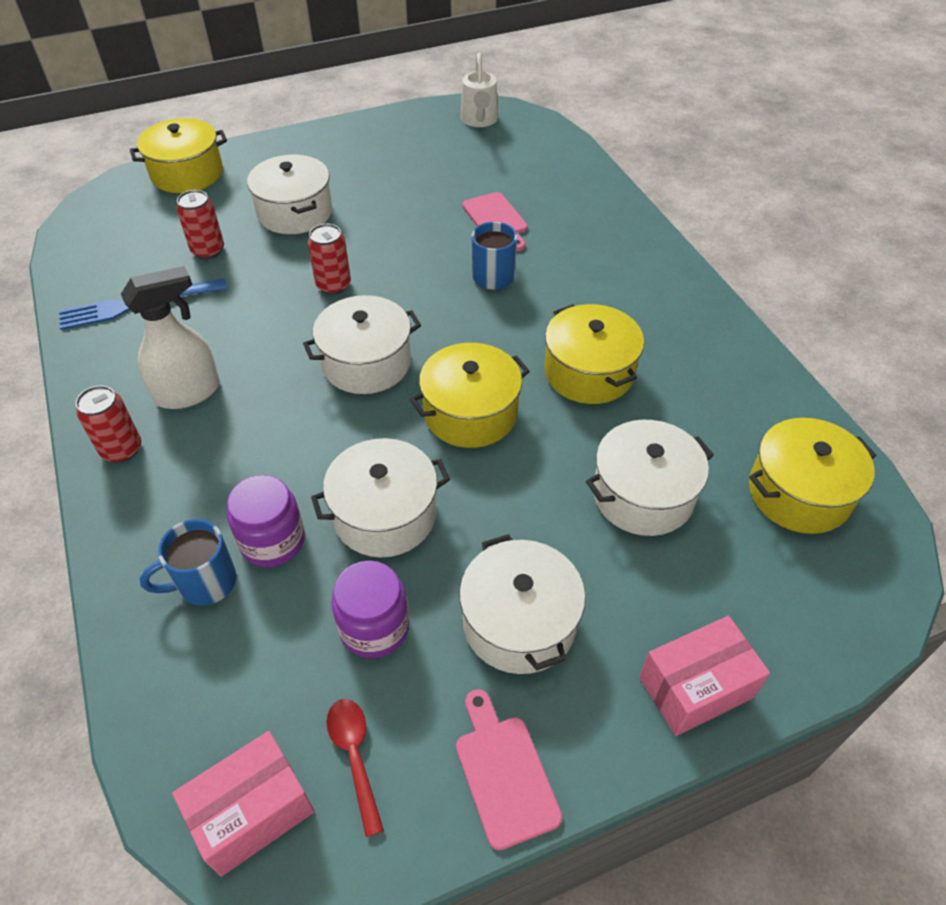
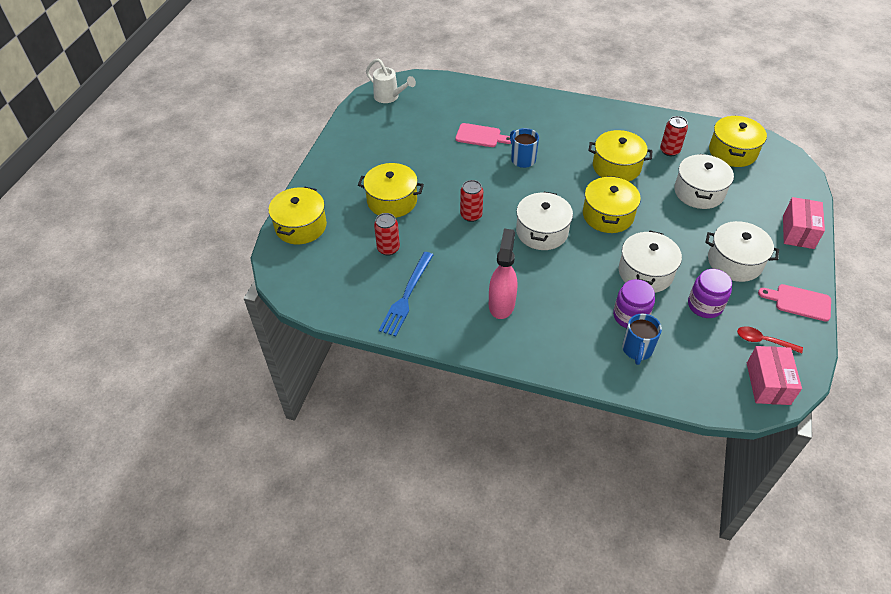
camera: 50 degrees left, 0 degrees up
red can [76,385,141,463] -> red can moved to [660,116,688,156]
white spray bottle [121,266,220,409] -> pink spray bottle [489,229,517,319]
white pot [247,155,332,234] -> yellow pot [358,163,424,218]

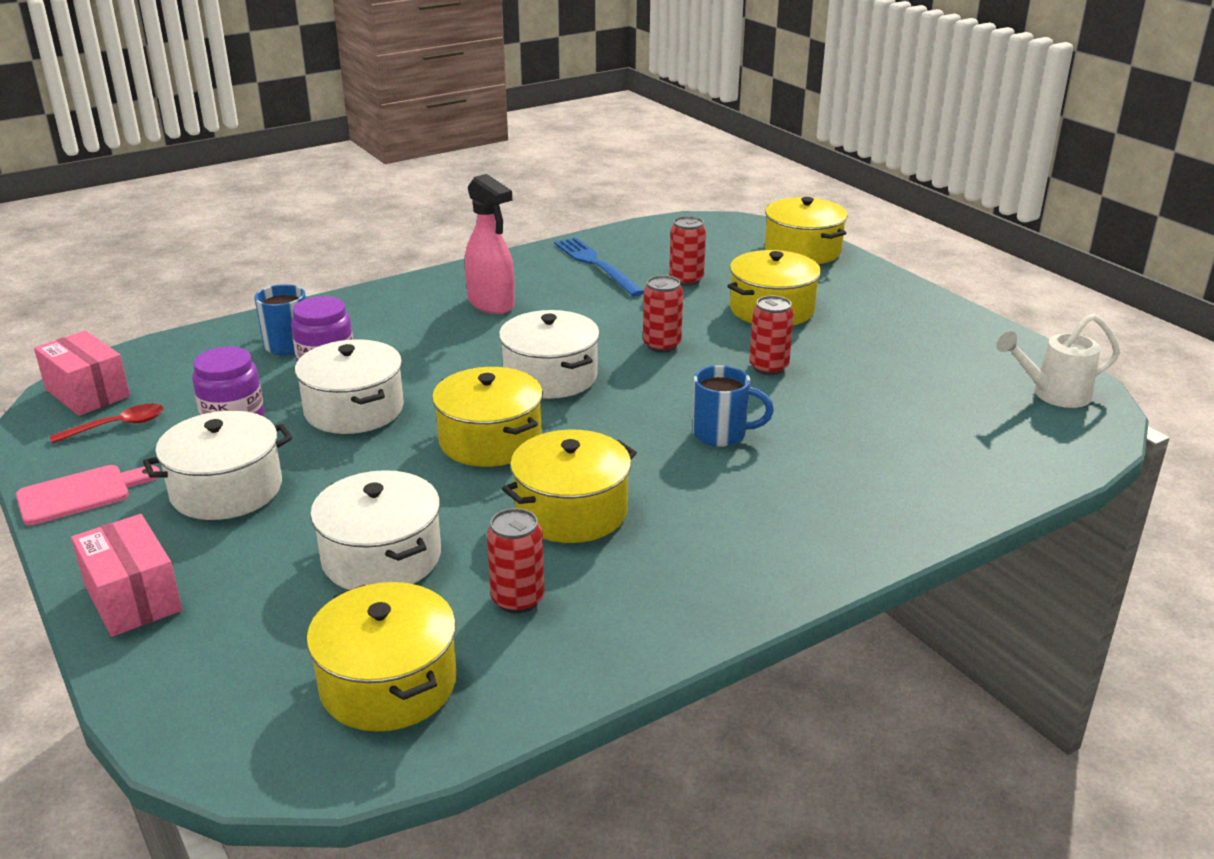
camera: 130 degrees right, 20 degrees down
pink cutting board [456,123,511,147] -> none
none -> red can [749,295,794,375]

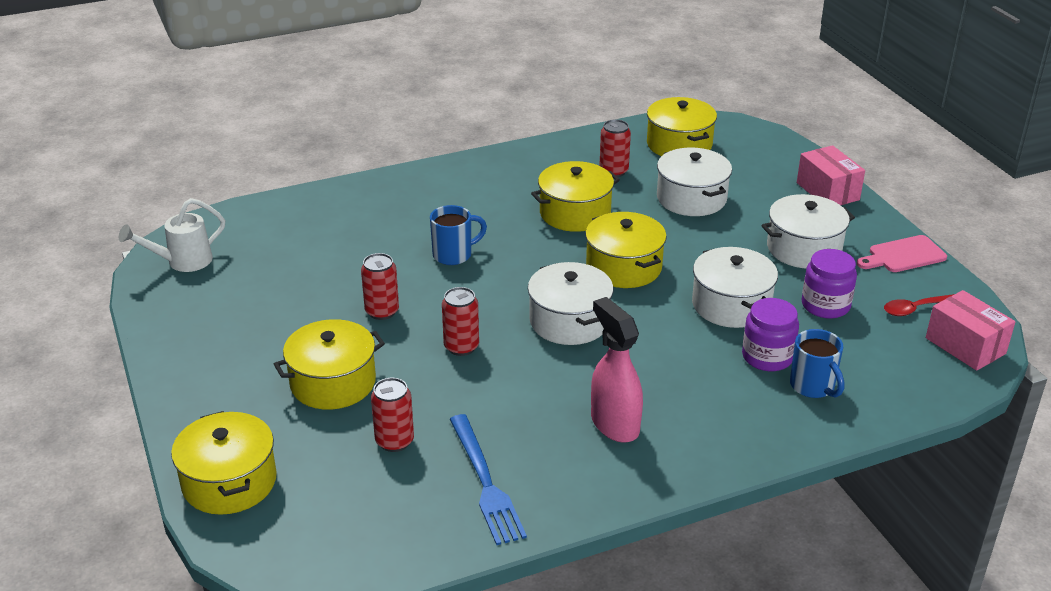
camera: 170 degrees left, 5 degrees up
blue mug [693,365,774,447] -> blue mug turned 135 degrees clockwise [430,205,487,265]
white watering can [996,314,1120,408] -> white watering can turned 150 degrees clockwise [119,198,225,272]

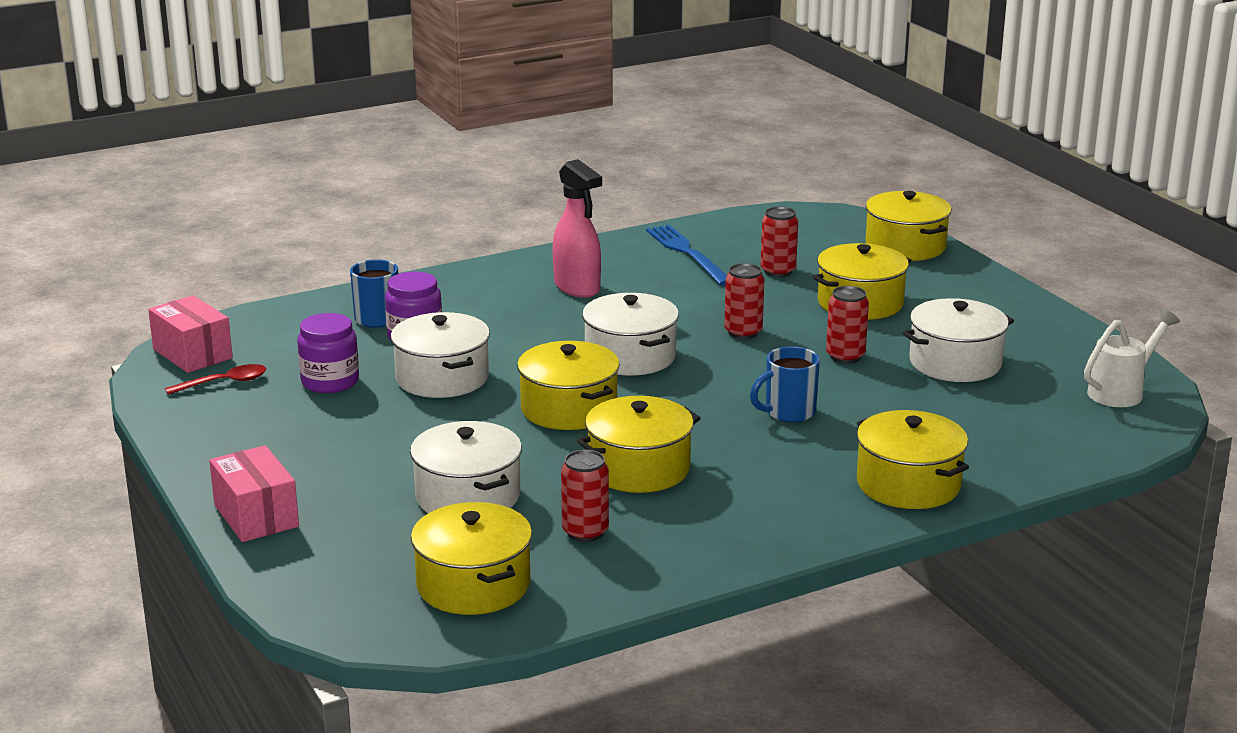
camera: 175 degrees right, 10 degrees down
white pot [761,194,855,268] -> white pot moved to [902,298,1014,382]
pink cutting board [857,235,947,272] -> none
none -> yellow pot [857,410,969,509]

